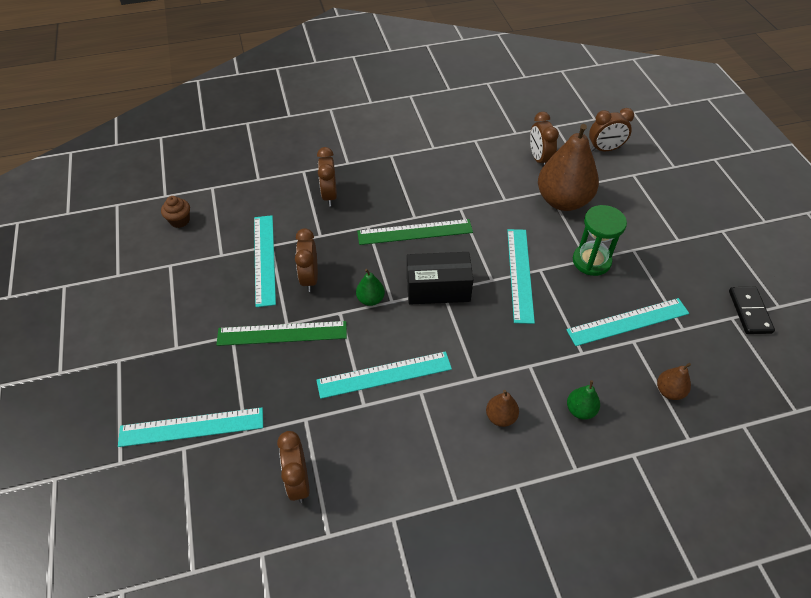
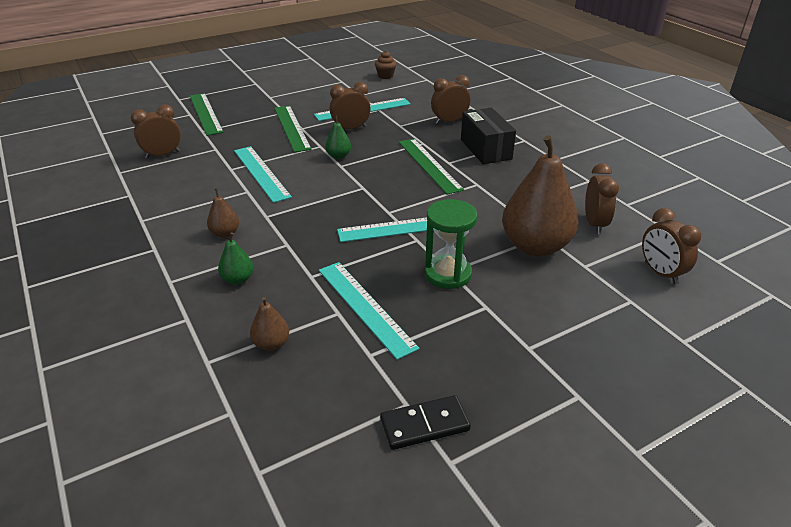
camera: 75 degrees right, 15 degrees down
turquoise ruler [118,407,263,447] -> green ruler [190,93,224,136]
black box [407,252,473,305] -> black box moved to [461,107,516,164]
brown clock [530,112,559,166] -> brown clock turned 120 degrees clockwise [585,163,619,234]

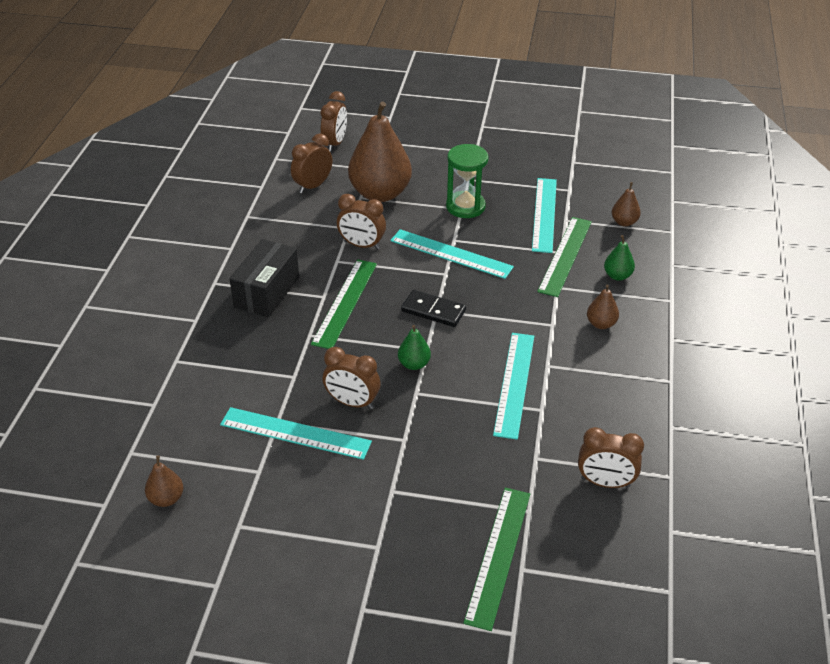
camera: 140 degrees left, 5 degrees up
green ruler [274,106,312,152] -> green ruler moved to [537,217,592,297]
brown cupcake [375,51,397,79] -> brown pear [145,456,183,507]
black domino [380,395,471,450] -> black domino moved to [401,290,466,327]
brown clock [431,75,470,124] -> brown clock moved to [337,194,386,250]

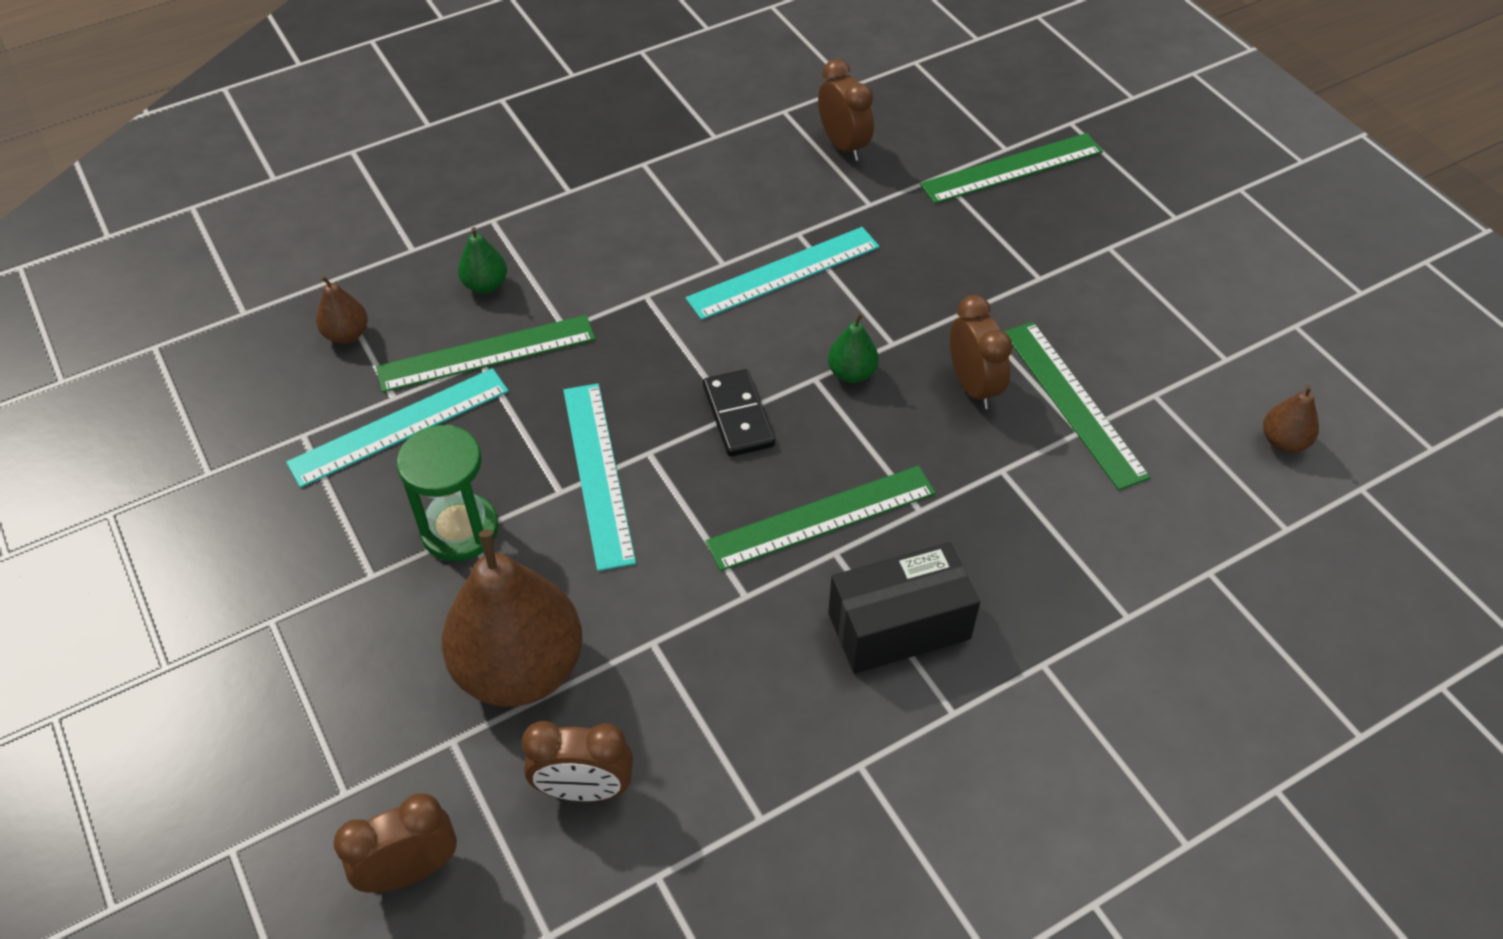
camera: 130 degrees left, 10 degrees up
turquoise ruler [220,407,372,460] -> green ruler [1004,322,1151,490]
brown clock [337,194,386,250] -> none
brown pear [587,285,619,329] -> none

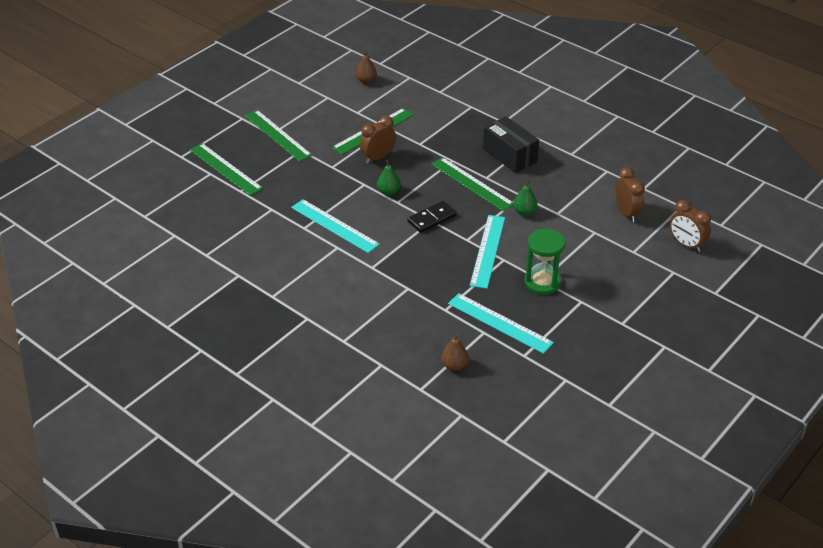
camera: 110 degrees left, 10 degrees down
green ruler [376,315,595,392] -> green ruler moved to [245,110,312,162]
brown pear [442,529,583,707] -> none
green pear [458,227,507,294] -> green pear moved to [513,180,537,216]
turquoise ruler [563,384,636,571] -> turquoise ruler turned 45 degrees counterclockwise [470,215,505,289]
brown clock [818,59,874,161] -> none

